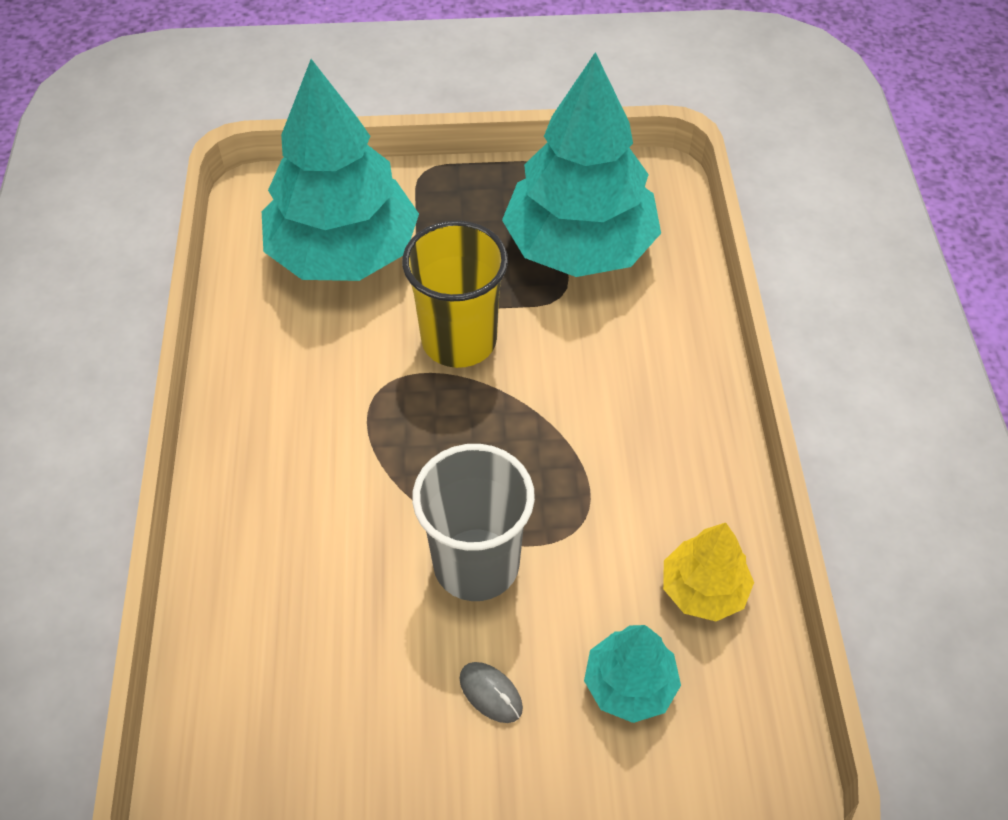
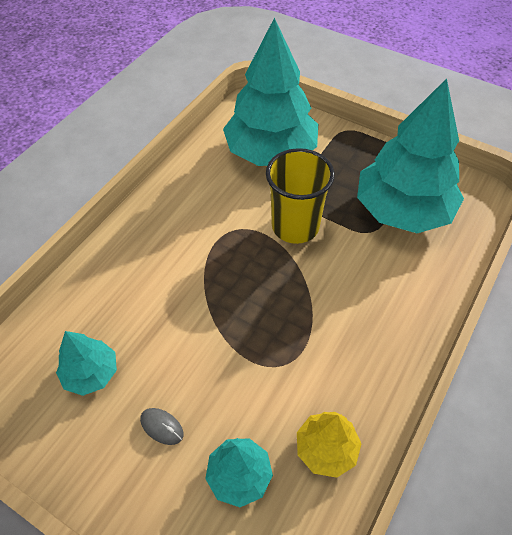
camera: 35 degrees right, 0 degrees up
grey cup [412,444,535,601] -> none
grey mouse [459,662,523,723] -> grey mouse turned 45 degrees counterclockwise [140,408,184,445]
none -> turquoise tree [56,331,117,396]

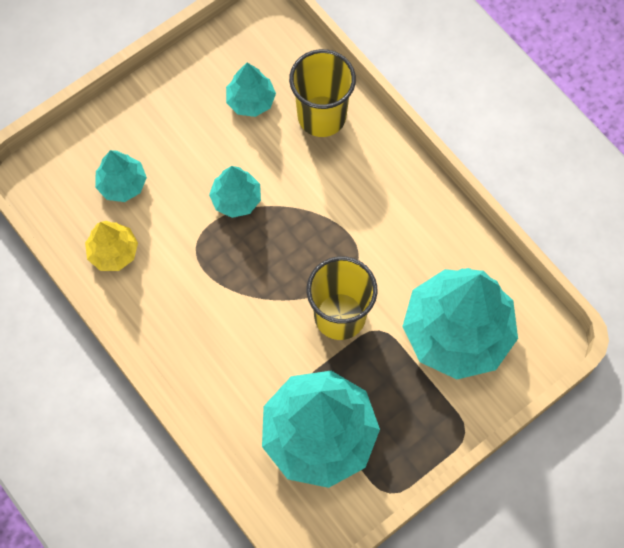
camera: 110 degrees right, 15 degrees up
grey mouse [140,408,184,445] -> none
none -> turquoise tree [209,166,261,218]
none -> yellow cup [289,49,356,137]

